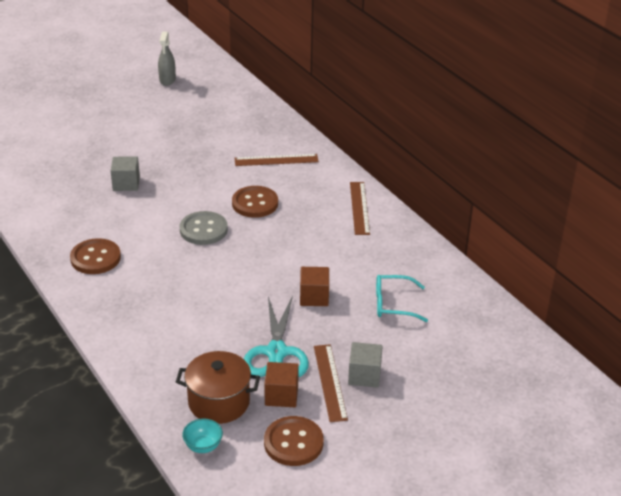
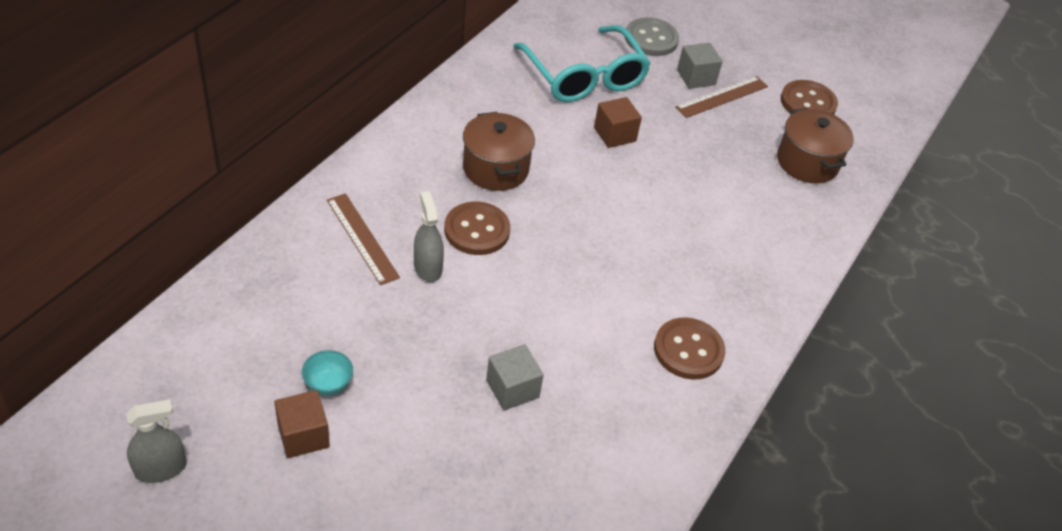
camera: 120 degrees left, 10 degrees up
grey button [180,211,228,245] -> grey button moved to [625,18,679,56]
turquoise bowl [182,419,223,453] -> turquoise bowl moved to [302,350,353,396]
turquoise scissors [244,295,309,377] -> none
brown cube [264,362,299,407] -> brown cube moved to [274,390,330,458]
brown ruler [350,182,370,235] -> none
turquoise glasses [376,275,428,322] -> turquoise glasses [513,25,651,102], size x1.80
none -> grey spray bottle [414,191,444,282]
none -> brown pot [463,112,535,191]

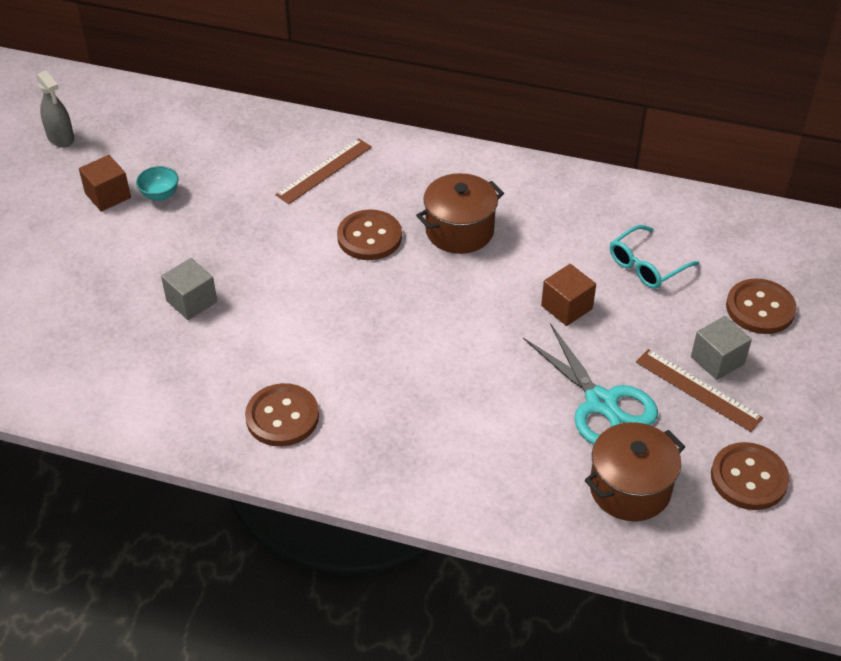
camera: 80 degrees right, 0 degrees up
grey spray bottle [414,191,444,282] -> none
turquoise glasses [513,25,651,102] -> turquoise glasses [610,225,699,288], size x0.55
grey button [625,18,679,56] -> brown button [726,278,797,334]
none -> turquoise scissors [523,323,658,445]

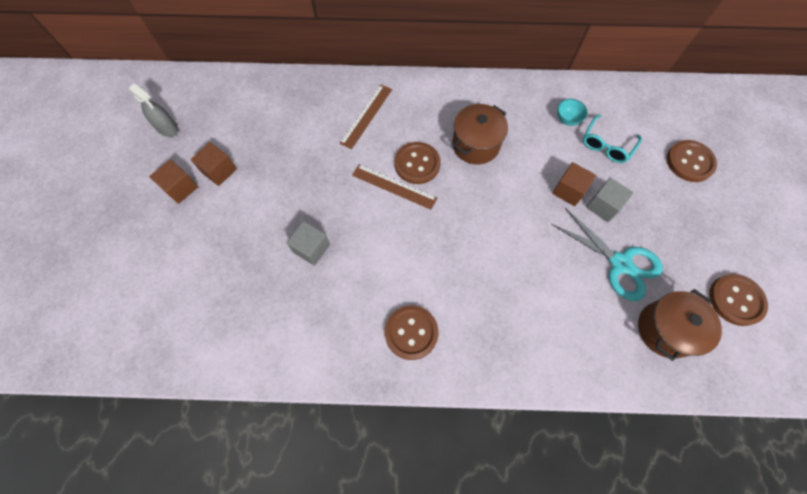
camera: 15 degrees left, 20 degrees up
turquoise bowl [136,166,179,201] -> turquoise bowl moved to [557,99,588,126]
brown ruler [636,349,763,432] -> brown ruler moved to [352,164,437,210]
grey cube [691,316,752,380] -> grey cube moved to [586,177,634,222]
none -> brown cube [149,159,198,204]

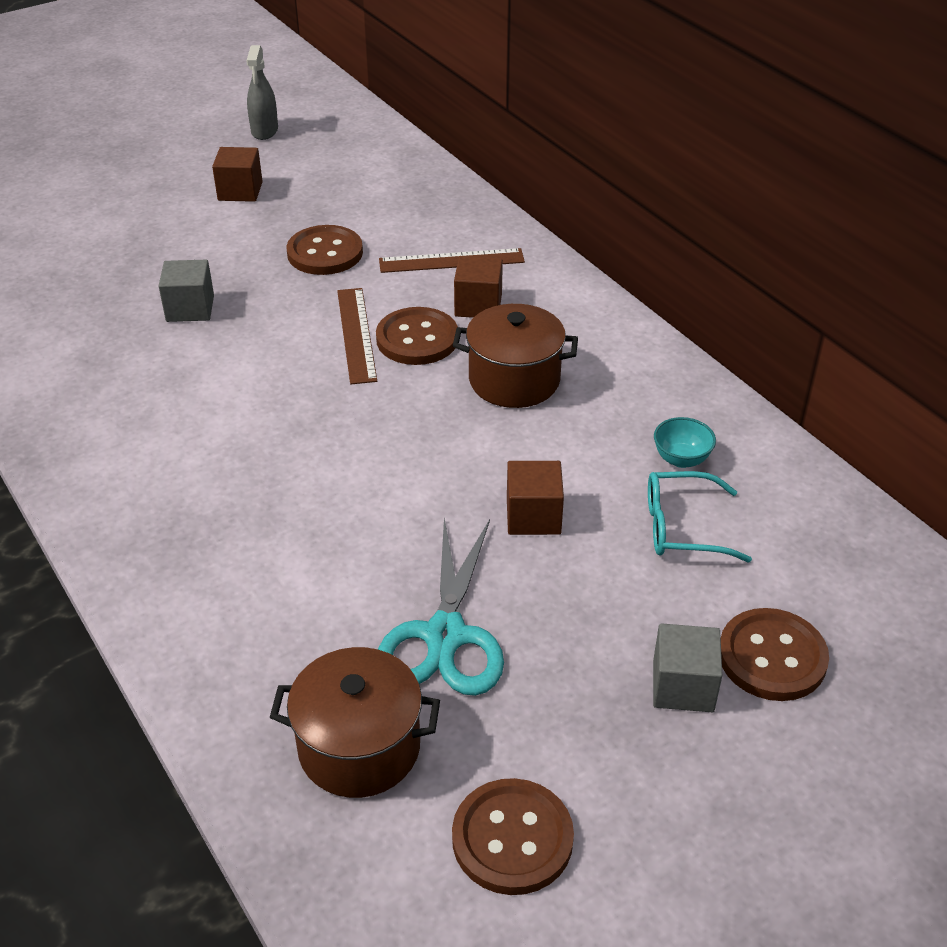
camera: 55 degrees right, 25 degrees down
brown cube [149,159,198,204] -> brown cube moved to [454,256,503,318]
brown button [385,305,438,360] -> brown button moved to [286,225,363,275]
grey cube [586,177,634,222] -> grey cube moved to [653,623,722,712]

